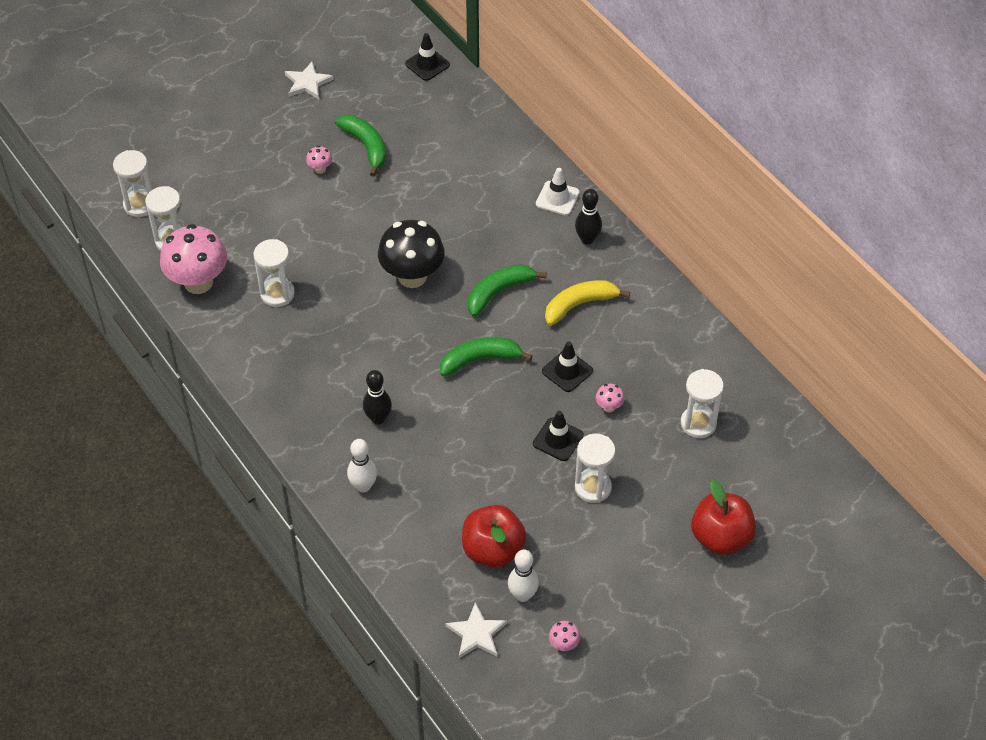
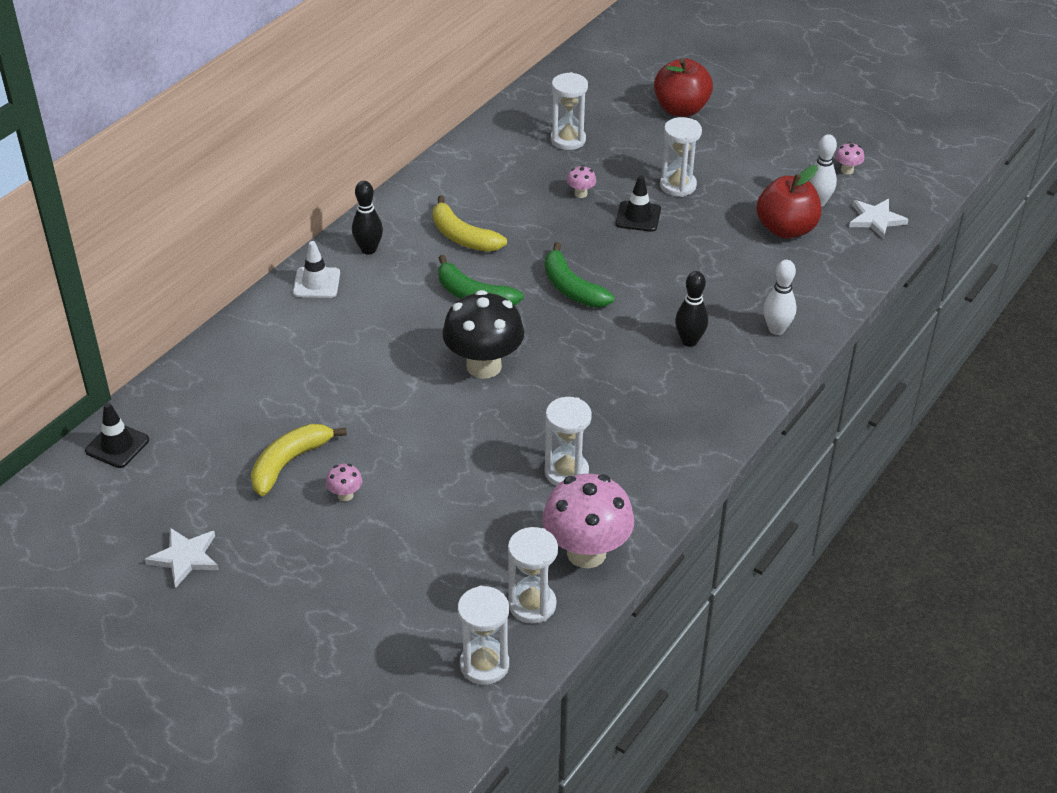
camera: 110 degrees left, 10 degrees down
green banana [335,115,386,177] -> yellow banana [251,424,347,496]
black traffic cone [542,342,593,392] -> none

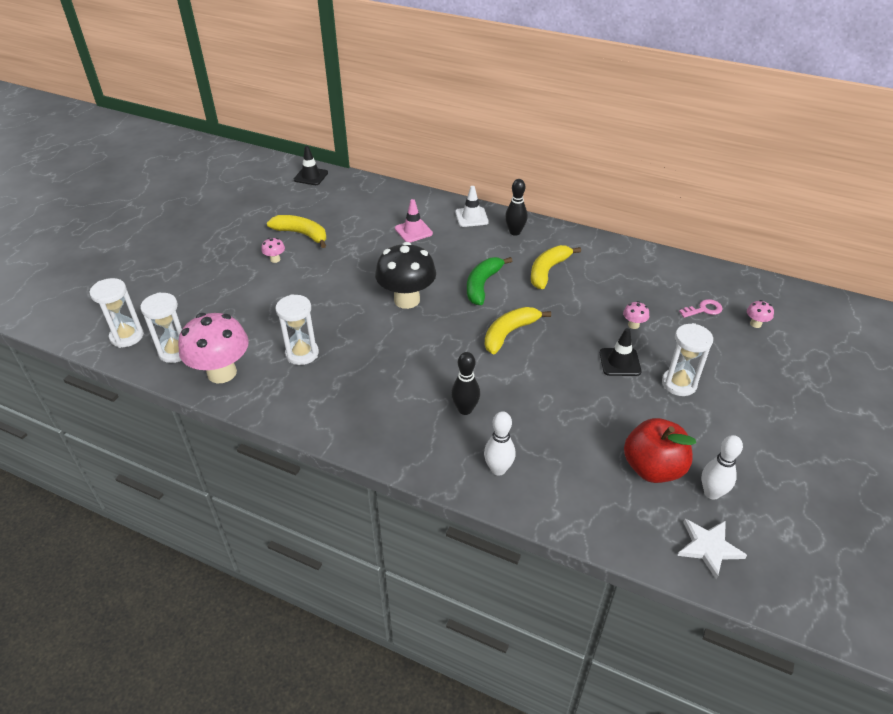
camera: 80 degrees right, 0 degrees up
white star [145,528,219,588] -> none
green banana [545,242,615,307] -> yellow banana [485,307,551,354]
white hourglass [551,72,588,150] -> pink key [679,299,722,318]
red apple [654,58,713,117] -> none
pink mushroom [835,142,864,174] -> pink mushroom moved to [747,300,774,328]
none -> pink traffic cone [395,199,433,242]

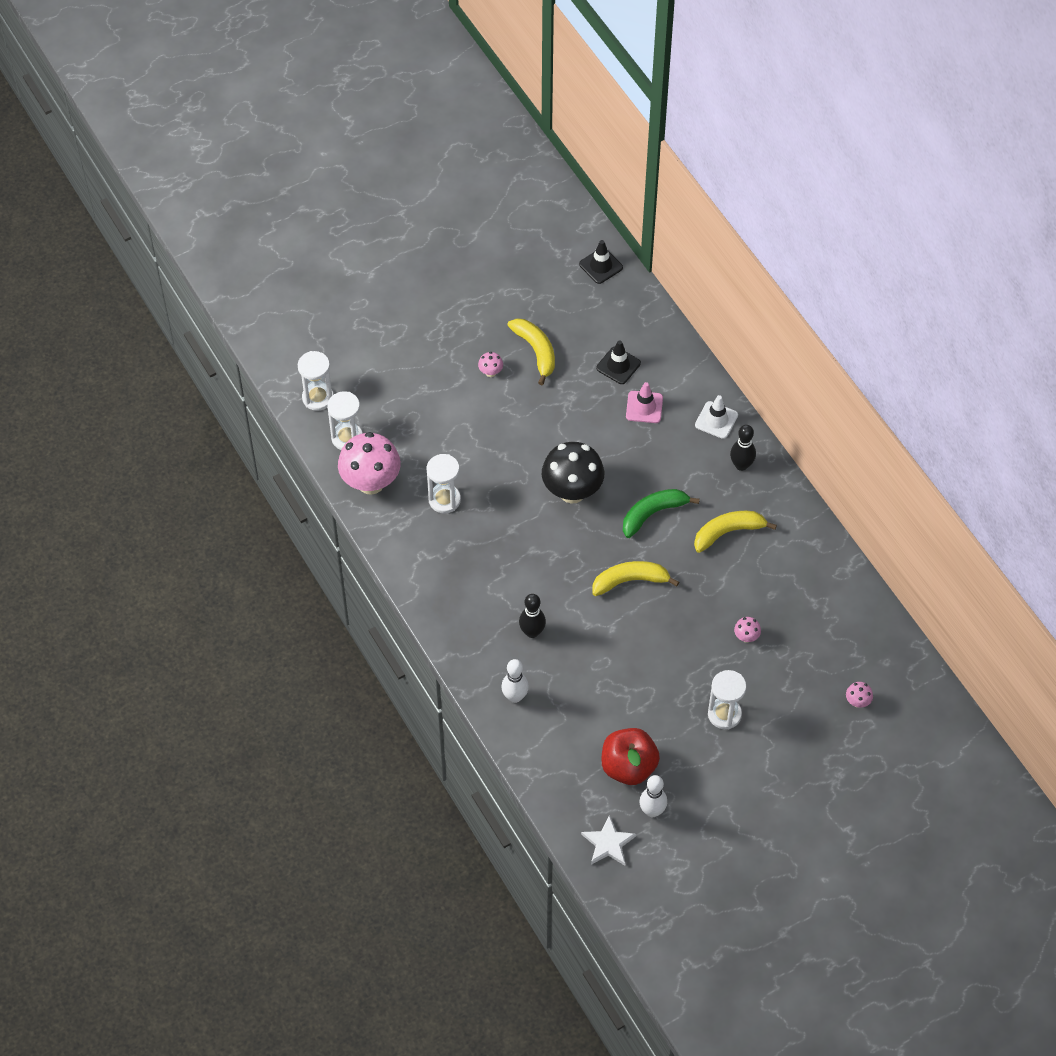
camera: 35 degrees right, 15 degrees up
black traffic cone [600,328,642,376] -> black traffic cone moved to [596,340,641,384]
pink key [679,299,722,318] -> none

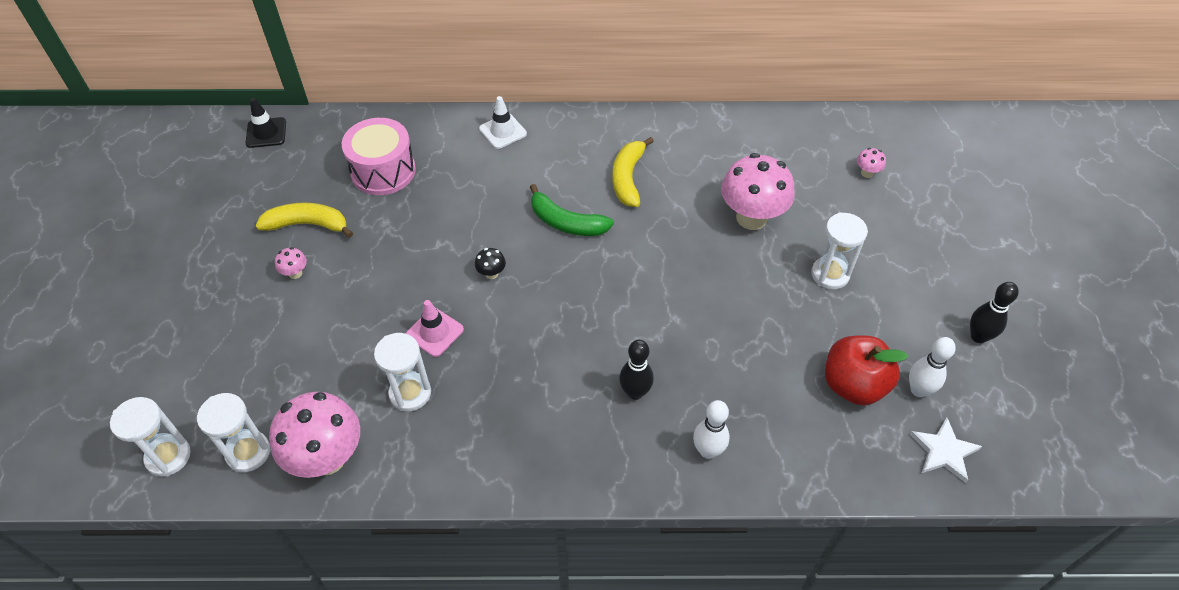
camera: 60 degrees left, 5 degrees down
black mushroom [542,442,605,503] -> black mushroom [475,248,506,279], size x0.41
yellow banana [592,561,679,596] -> none
black traffic cone [596,340,641,384] -> pink drum [342,118,416,195]
green banana [623,489,700,538] -> green banana turned 60 degrees counterclockwise [530,184,614,236]
pink traffic cone [626,382,663,423] -> pink traffic cone moved to [406,300,464,357]
black bowling pin [730,425,756,471] -> black bowling pin moved to [970,282,1019,343]
pink mushroom [734,617,761,643] -> pink mushroom [721,153,794,230], size x2.41

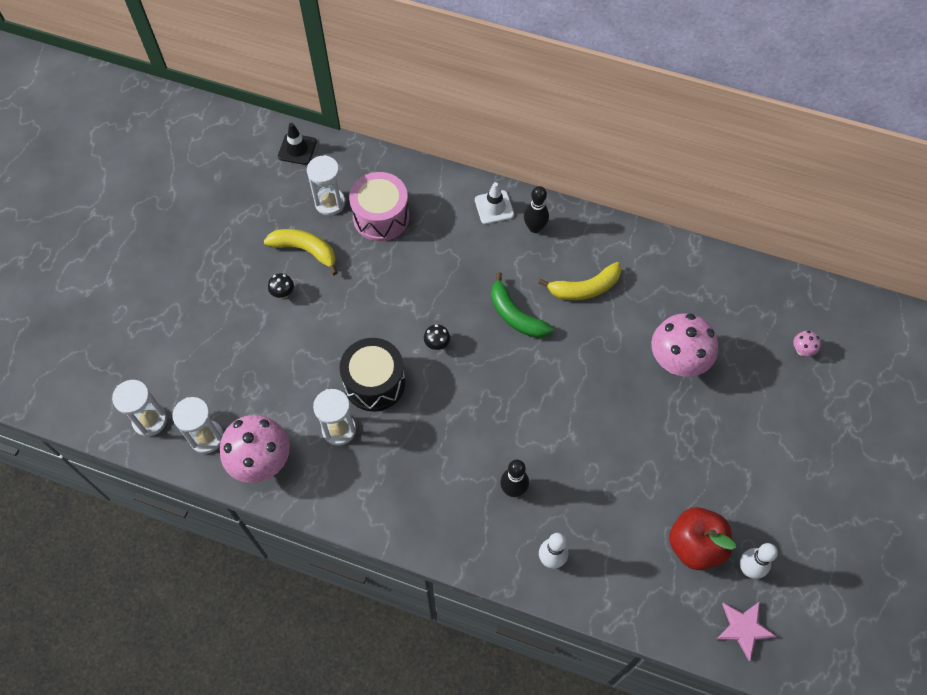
camera: 20 degrees right, 10 degrees up
pink mushroom [275,247,307,279] -> black mushroom [268,273,294,298]
pink traffic cone [406,300,464,357] -> black drum [340,338,405,412]
yellow banana [612,137,654,207] -> yellow banana turned 135 degrees counterclockwise [538,262,621,300]
white hourglass [811,213,868,290] -> white hourglass moved to [307,155,345,216]
white star [909,418,982,483] -> pink star [716,601,777,661]
black bowling pin [970,282,1019,343] -> black bowling pin moved to [524,186,549,233]

